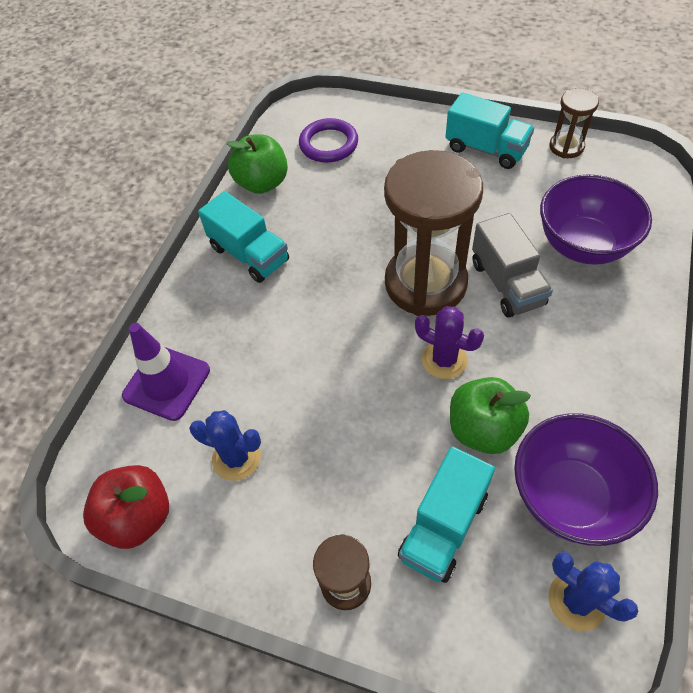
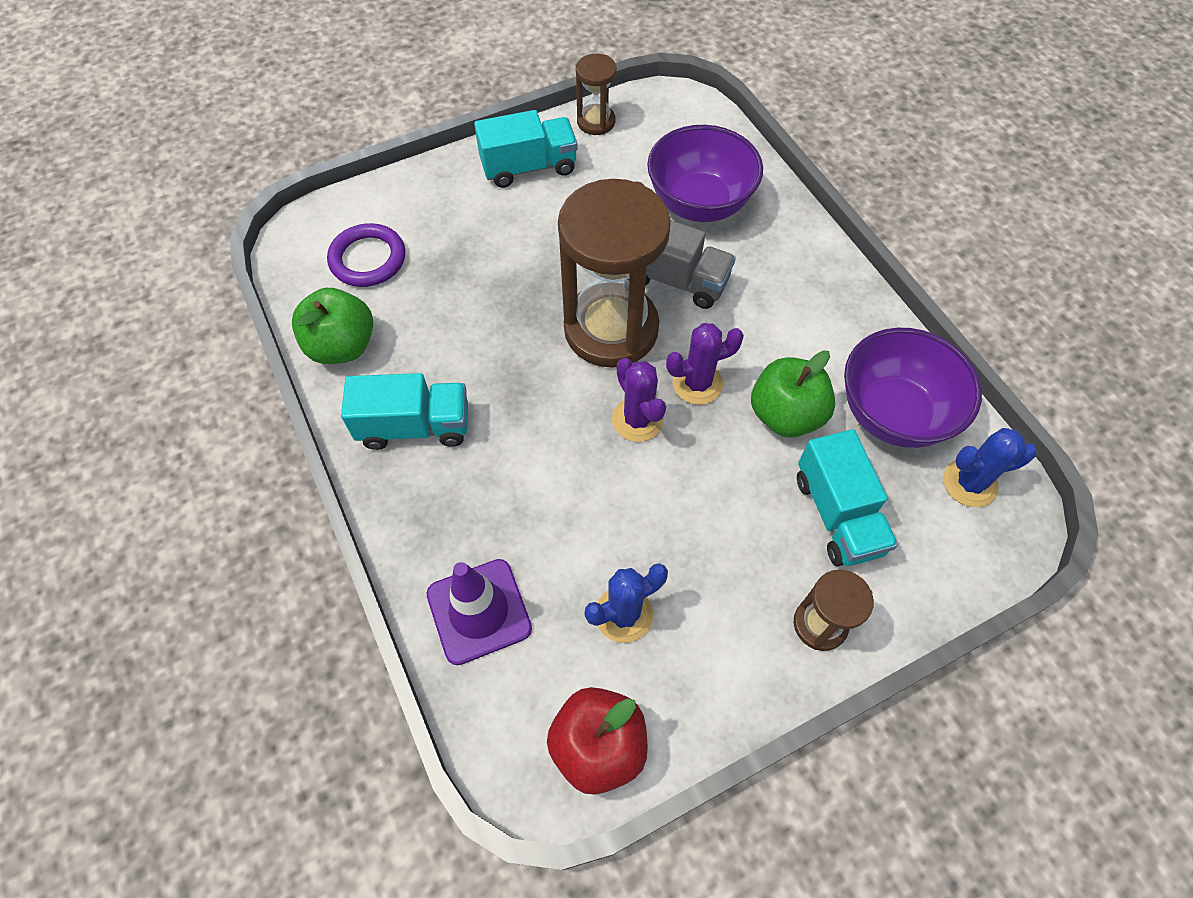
camera: 50 degrees left, 5 degrees up
none -> purple cactus [612,358,666,442]

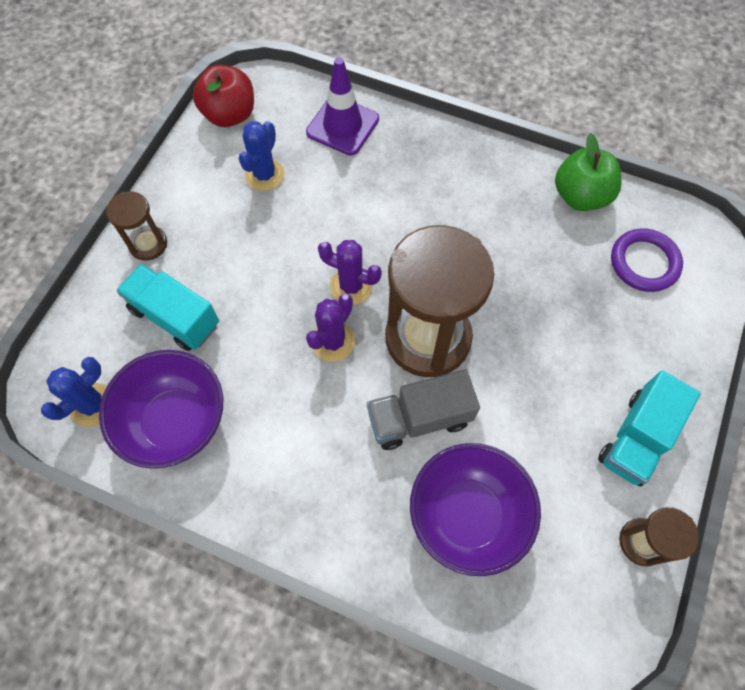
camera: 140 degrees right, 5 degrees up
turquoise truck [341,373,468,450] -> none
green apple [751,350,835,438] -> none

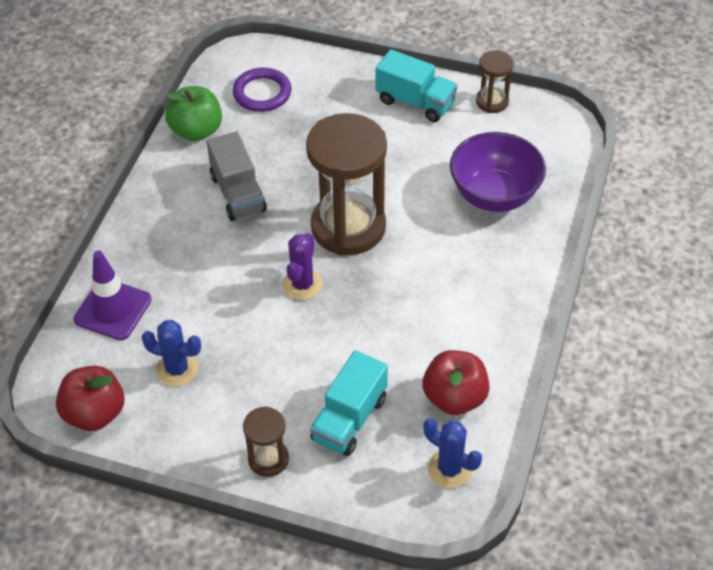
camera: 95 degrees left, 15 degrees down
purple bowl [99,350,223,469] -> red apple [423,350,490,415]
purple cactus [306,294,355,362] -> none
grey truck [367,369,480,450] -> grey truck moved to [207,132,267,221]

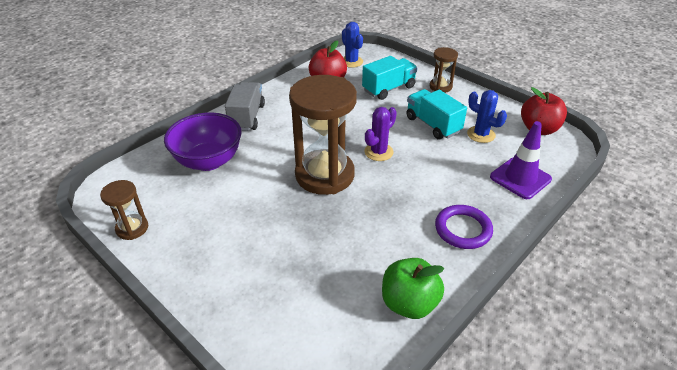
camera: 155 degrees left, 10 degrees down
grey truck [207,132,267,221] -> grey truck moved to [225,82,265,131]
purple ring [233,67,292,112] -> purple ring moved to [435,205,493,249]
turquoise truck [376,49,457,122] -> turquoise truck moved to [406,89,467,139]

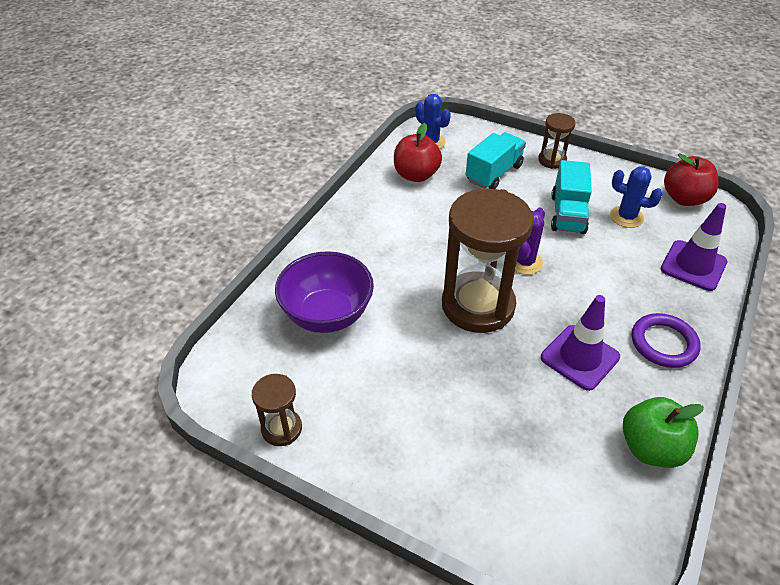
camera: 15 degrees left, 5 degrees up
grey truck [225,82,265,131] -> none
turquoise truck [406,89,467,139] -> turquoise truck turned 120 degrees counterclockwise [551,160,592,234]
none -> purple traffic cone [541,295,620,391]

